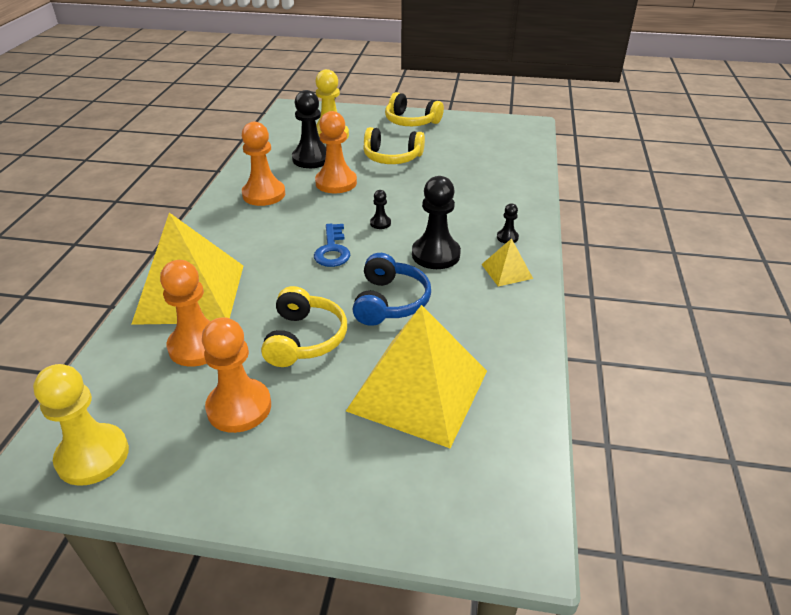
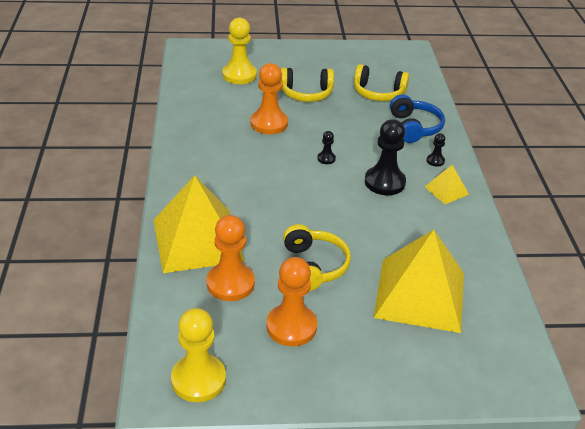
camera: 15 degrees left, 0 degrees up
orange pawn [242,122,285,206] -> none
black pawn [292,90,326,168] -> none
blue key [314,224,350,267] -> none
blue headphones [353,253,431,326] -> blue headphones moved to [390,94,445,143]
yellow headphones [385,92,444,126] -> yellow headphones moved to [354,64,409,101]

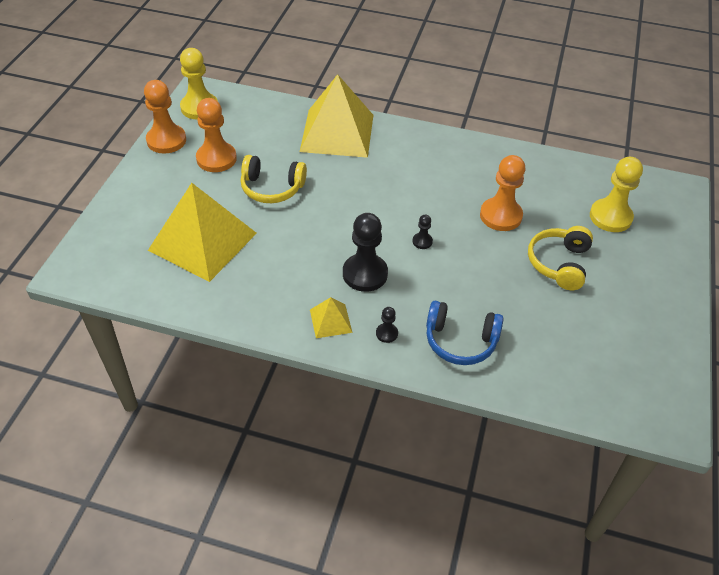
camera: 110 degrees right, 10 degrees up
orange pawn [207,215,255,301] -> orange pawn moved to [144,80,186,154]
yellow headphones [354,64,409,101] -> none

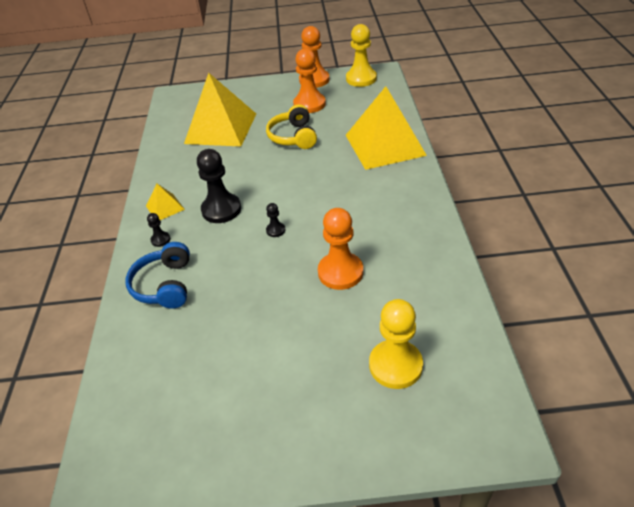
camera: 75 degrees right, 5 degrees down
yellow headphones [528,226,593,290] -> none

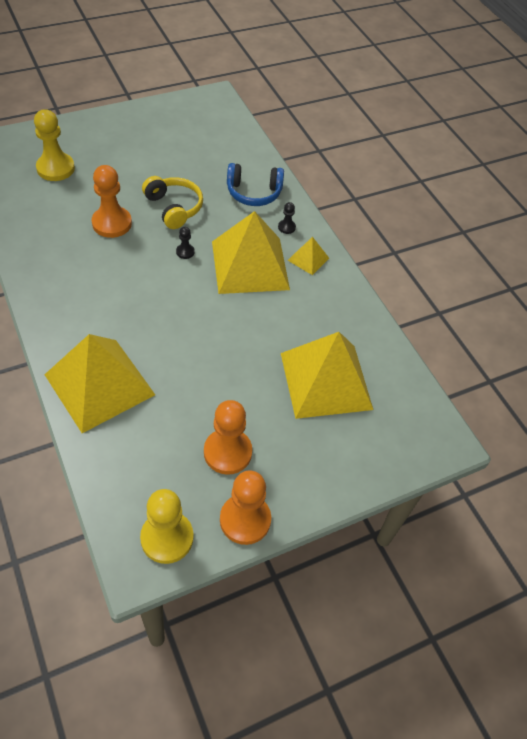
camera: 150 degrees right, 10 degrees up
blue headphones [126,242,190,309] -> blue headphones turned 120 degrees clockwise [227,163,284,206]
black pawn [197,149,241,223] -> yellow pyramid [212,211,290,294]
yellow headphones [266,104,317,149] -> yellow headphones moved to [142,176,203,229]

